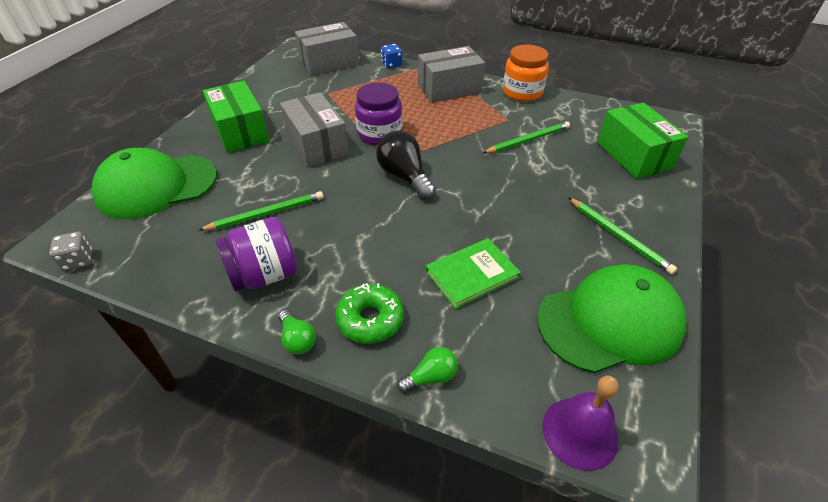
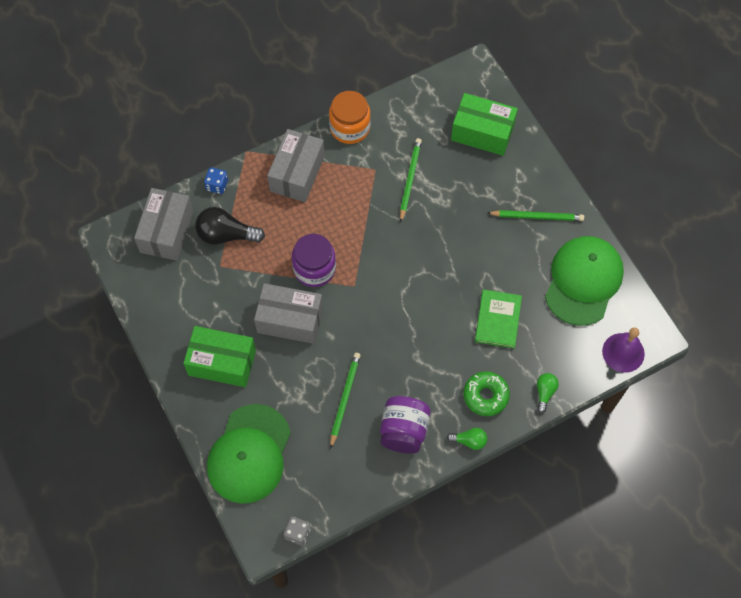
camera: 50 degrees left, 20 degrees up
black light bulb [376,130,436,200] -> black light bulb moved to [195,207,265,245]

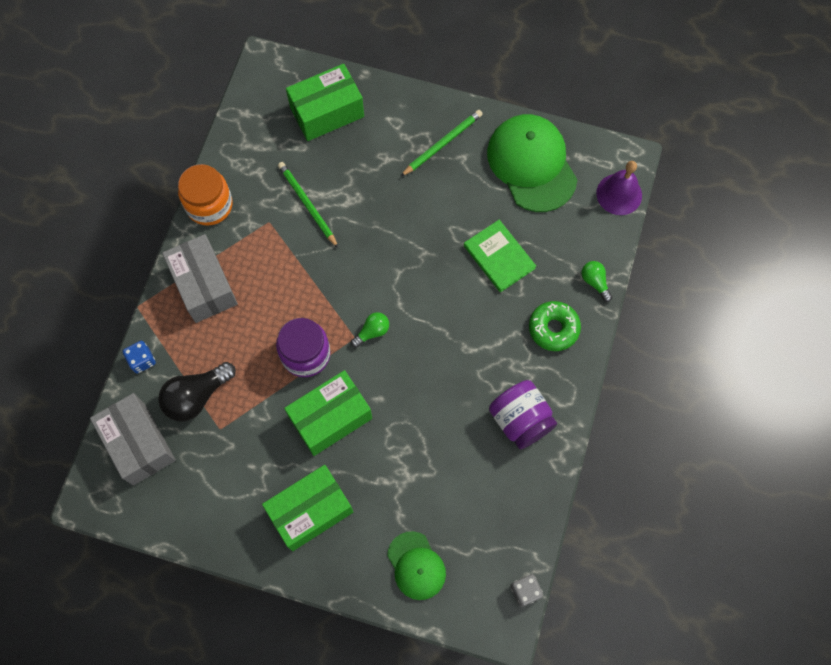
camera: 45 degrees left, 5 degrees up
green cap [207,404,291,504] -> green cap [387,531,446,600], size x0.57
grey box [254,283,323,344] -> green box [284,370,372,456]
green pencil [330,353,361,449] -> none
green light bulb [446,428,487,450] -> green light bulb moved to [351,312,389,348]

